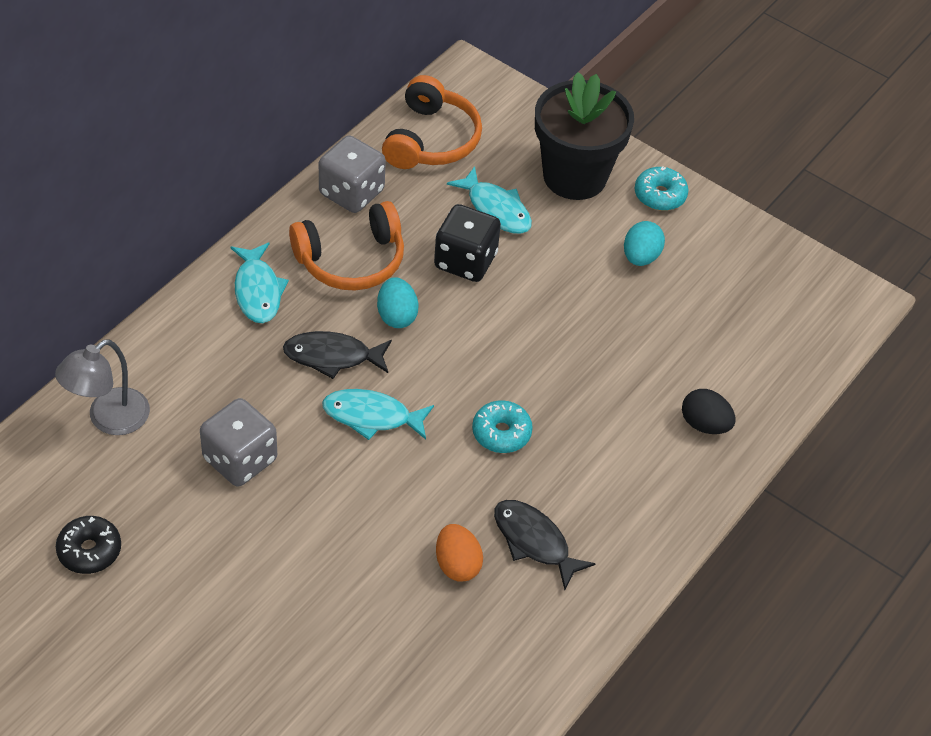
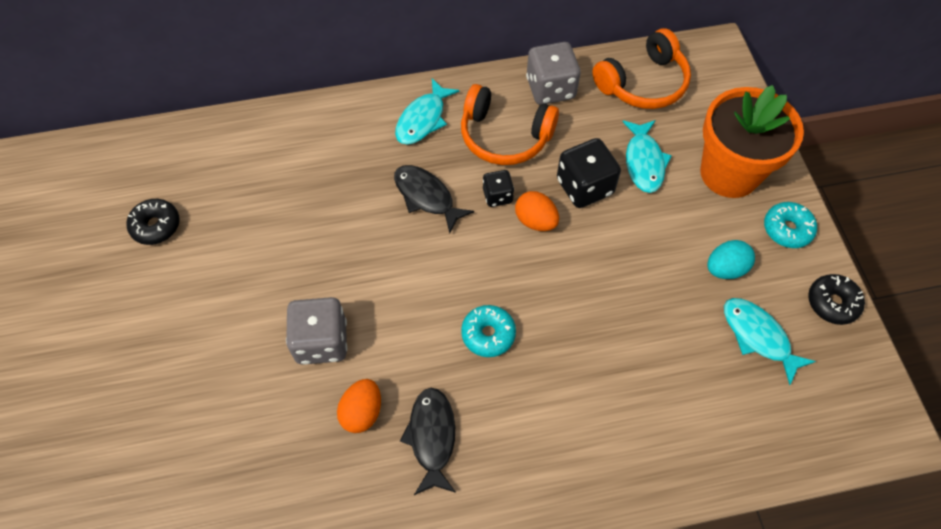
camera: 45 degrees right, 10 degrees up
grey lamp [55,339,150,435] -> none
grey dice [200,398,277,487] -> grey dice moved to [286,297,347,365]
turquoise fish [322,389,434,440] -> turquoise fish moved to [724,298,816,385]
turquoise egg [377,277,419,328] -> black dice [483,170,514,207]
black flower pot [535,72,634,200] -> orange flower pot [700,85,804,198]
black egg [682,389,735,434] -> none
none -> orange egg [515,191,559,231]
none -> black donut [808,274,865,325]

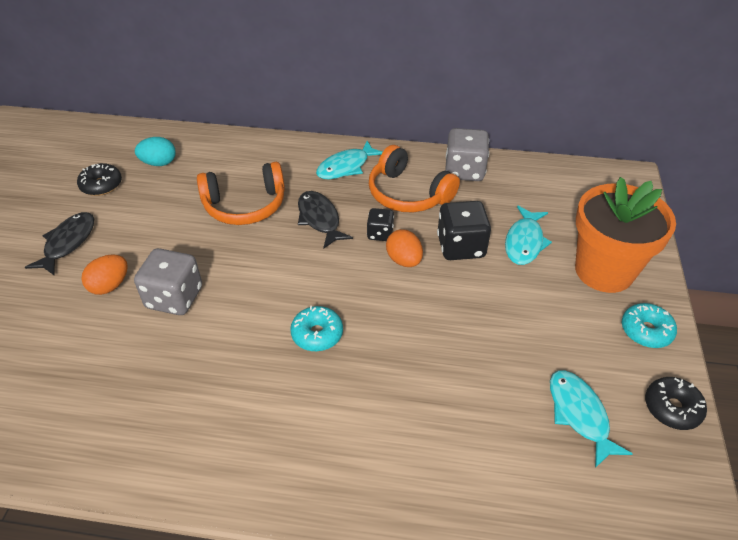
camera: 20 degrees right, 15 degrees down
orange egg [337,379,381,433] -> orange egg moved to [82,254,128,295]
black fish [400,388,456,495] -> black fish moved to [25,212,94,275]
orange headphones [592,28,691,109] -> orange headphones moved to [197,162,285,225]
turquoise egg [707,240,755,279] -> turquoise egg moved to [135,137,176,166]

